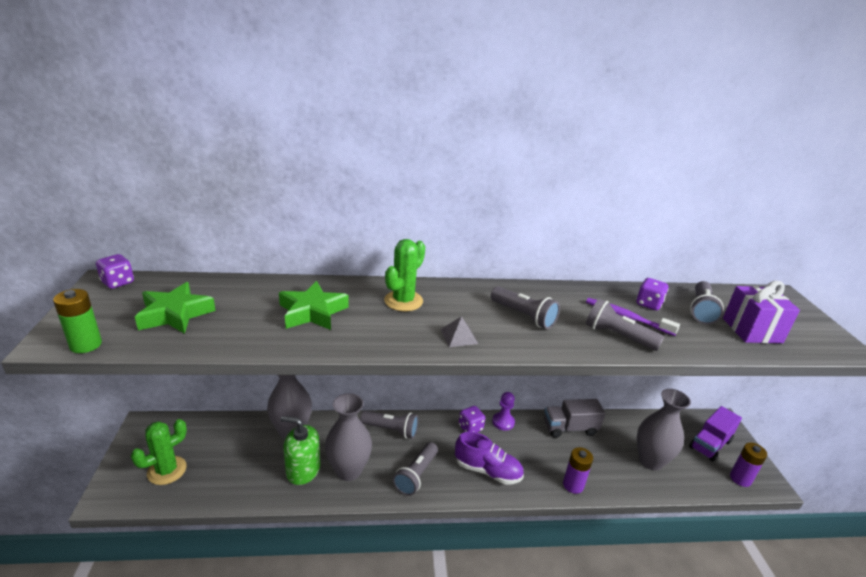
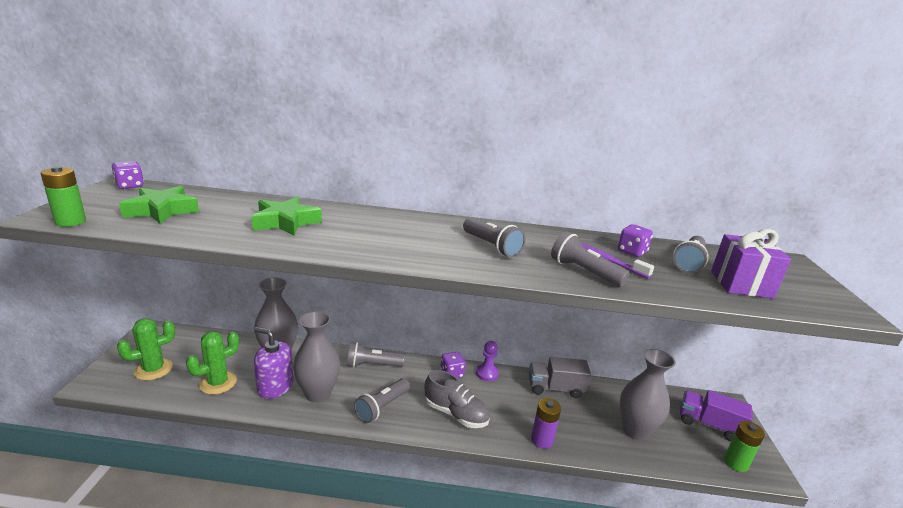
camera: 10 degrees right, 5 degrees down
green soap dispenser [281,416,320,485] -> purple soap dispenser [254,327,294,399]
grey flashlight [360,411,419,439] -> grey flashlight turned 150 degrees clockwise [347,342,405,368]
green cactus [384,239,425,311] -> green cactus moved to [186,331,239,395]
grey pyramid [440,316,478,347] -> none
purple shoe [455,432,524,485] -> grey shoe [425,370,490,428]
purple truck [689,406,742,462] -> purple truck turned 60 degrees clockwise [680,390,753,441]
purple battery [730,442,767,487] -> green battery [724,421,765,472]

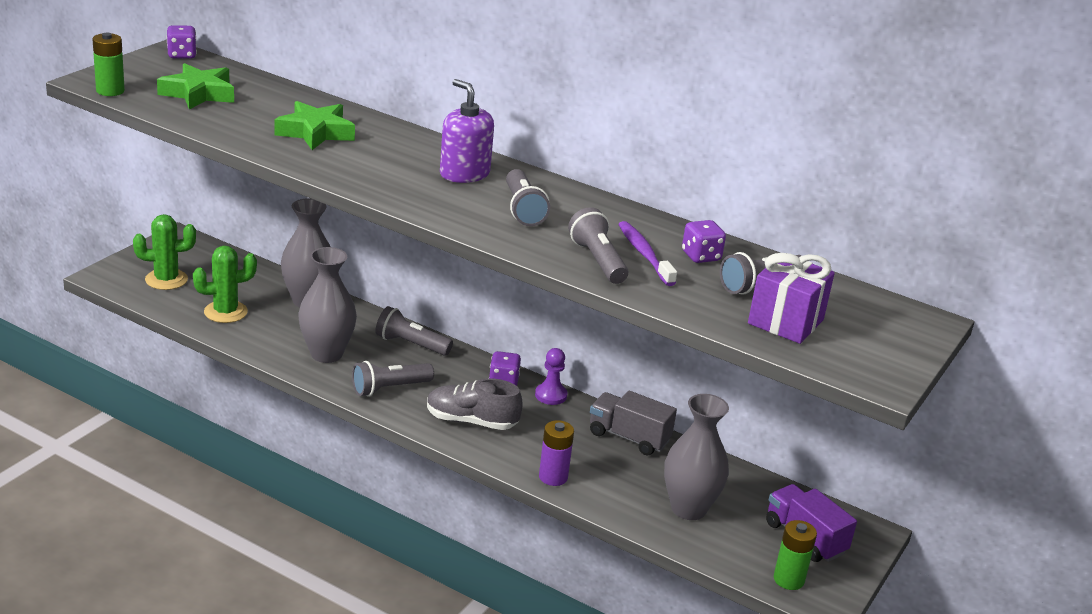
camera: 25 degrees right, 5 degrees up
purple soap dispenser [254,327,294,399] -> purple soap dispenser moved to [440,79,494,183]
grey shoe [425,370,490,428] -> grey shoe turned 135 degrees clockwise [427,378,522,430]

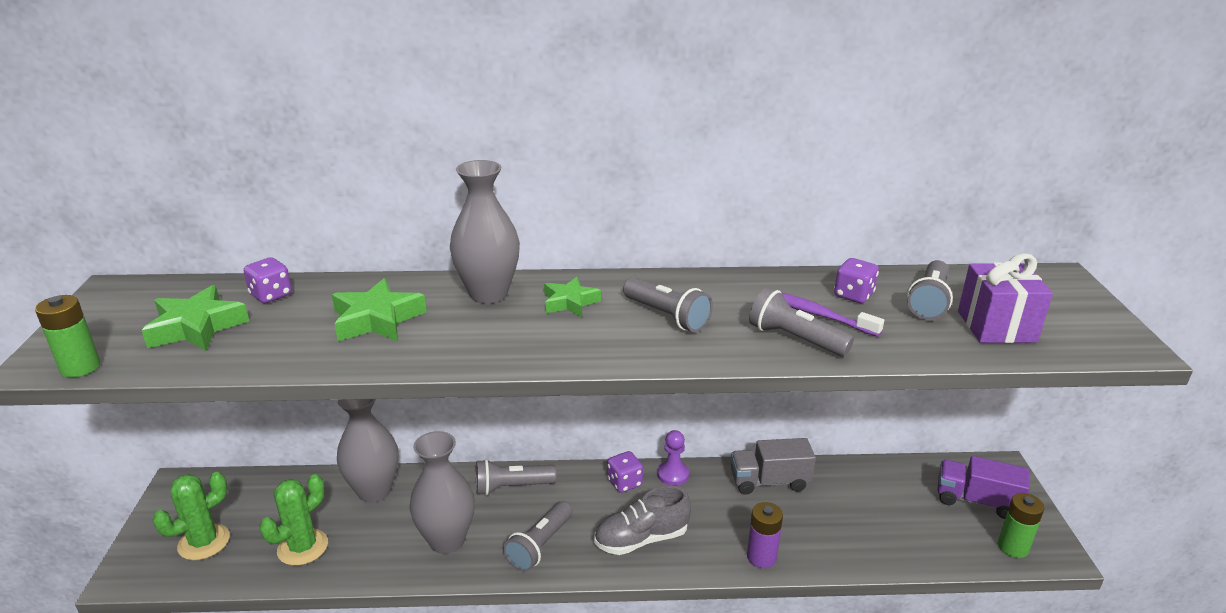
camera: 30 degrees left, 0 degrees up
purple dice [166,25,197,59] -> purple dice moved to [244,257,292,303]
purple soap dispenser [440,79,494,183] -> green star [544,277,601,317]
grey vase [664,394,729,520] -> grey vase moved to [450,160,520,304]

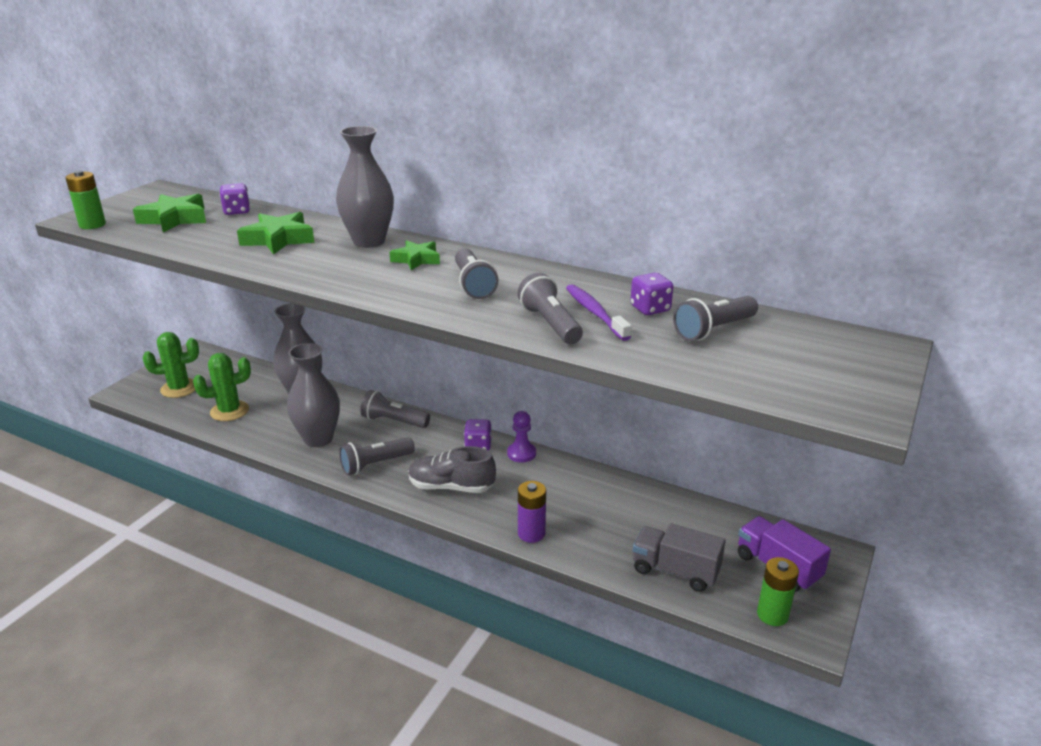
camera: 30 degrees right, 0 degrees up
grey truck [731,438,816,495] -> grey truck moved to [633,523,725,592]
purple gift [958,253,1053,343] -> none

